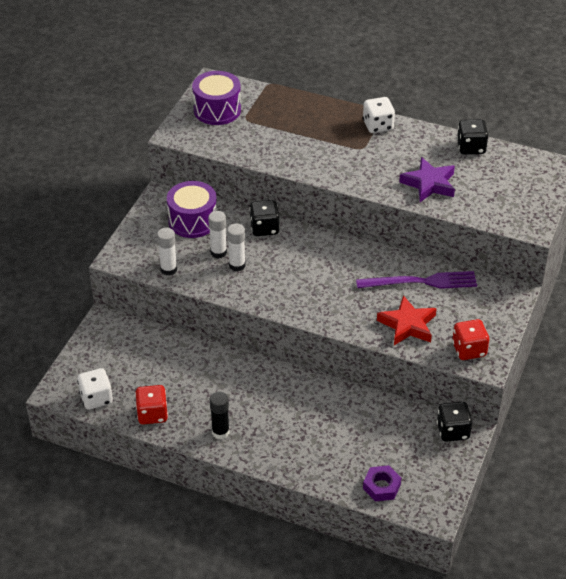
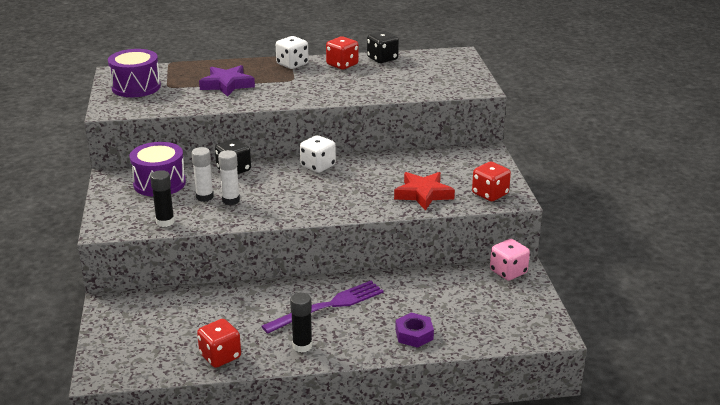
camera: 30 degrees left, 15 degrees down
white dice [77,368,113,410] -> white dice moved to [300,135,336,173]
white glue stick [157,228,177,276] -> black glue stick [150,170,174,227]
purple fork [356,271,477,289] -> purple fork moved to [262,281,384,334]
purple nut [363,465,401,501] -> purple nut moved to [395,313,434,348]
purple star [399,157,455,202] -> purple star moved to [199,65,255,97]
black dice [437,402,472,442] -> pink dice [490,239,530,281]
none -> red dice [326,36,359,69]

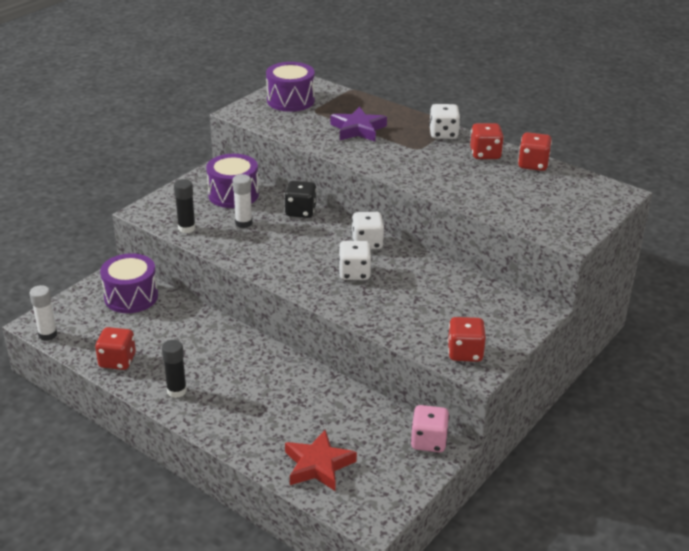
camera: 45 degrees right, 5 degrees up
white glue stick [218,150,240,205] -> white glue stick moved to [30,285,57,341]
purple fork [262,281,384,334] -> none
black dice [367,31,399,63] -> red dice [518,132,552,171]
red star [394,172,455,211] -> red star moved to [285,429,357,491]
purple nut [395,313,434,348] -> none
none -> purple drum [100,253,158,313]
none -> white dice [338,241,372,280]

